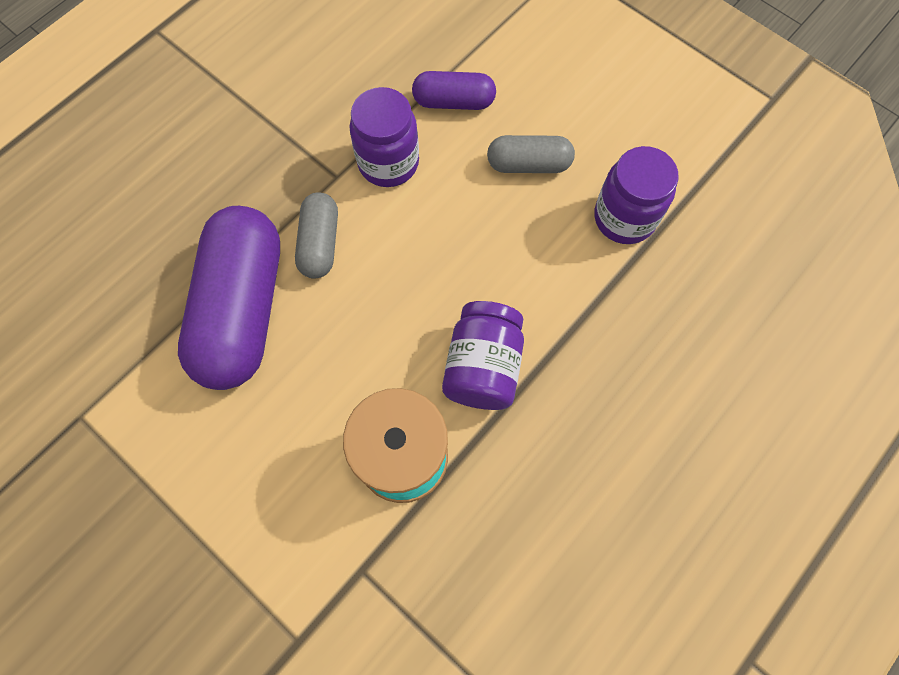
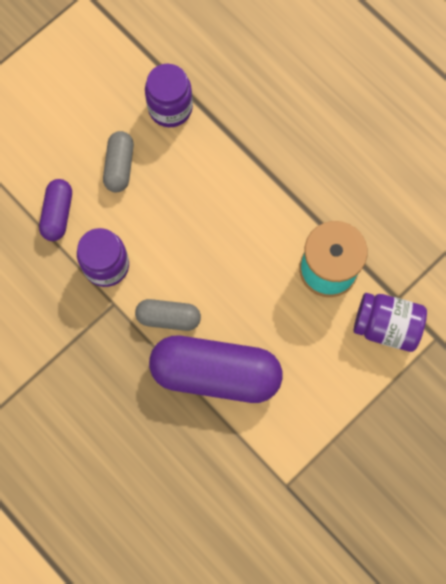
camera: 85 degrees left, 5 degrees up
purple jar [442,301,524,410] -> purple jar moved to [354,293,427,352]

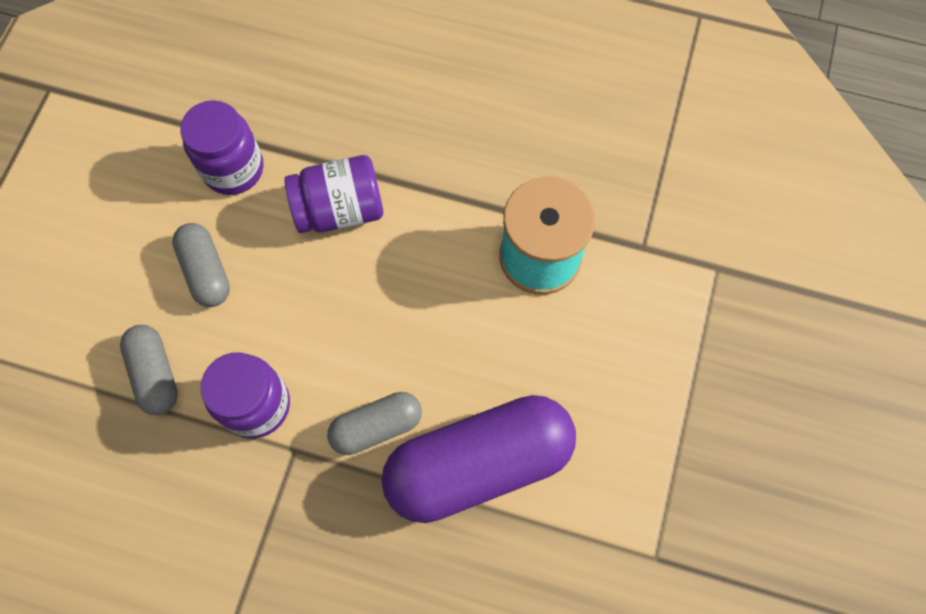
camera: 30 degrees left, 5 degrees down
purple capsule [39,179,72,241] -> grey capsule [120,325,178,415]
purple jar [354,293,427,352] -> purple jar moved to [284,155,383,233]

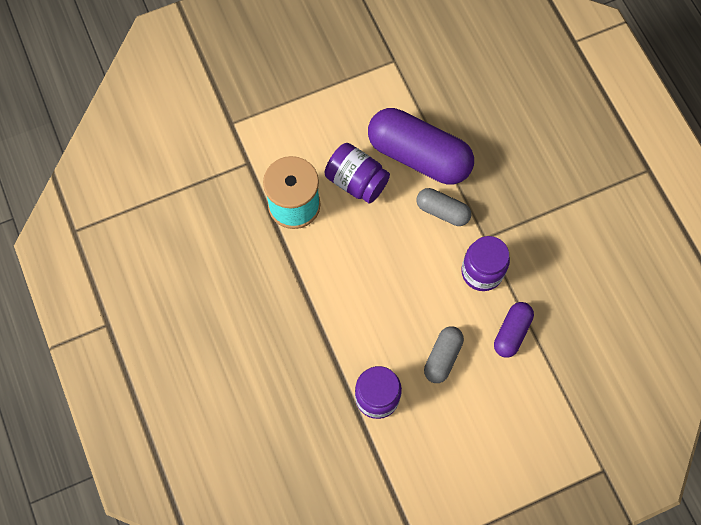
camera: 130 degrees left, 0 degrees up
grey capsule [120,325,178,415] -> purple capsule [494,302,534,358]
purple jar [284,155,383,233] -> purple jar moved to [325,143,390,204]

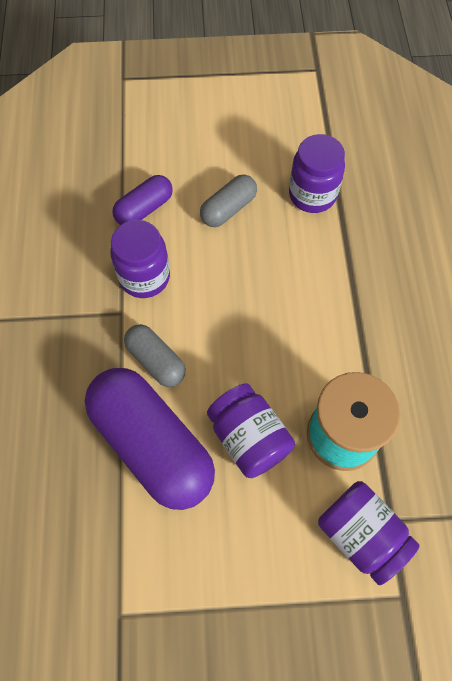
camera: 160 degrees left, 5 degrees down
none -> purple jar [318,481,420,585]

